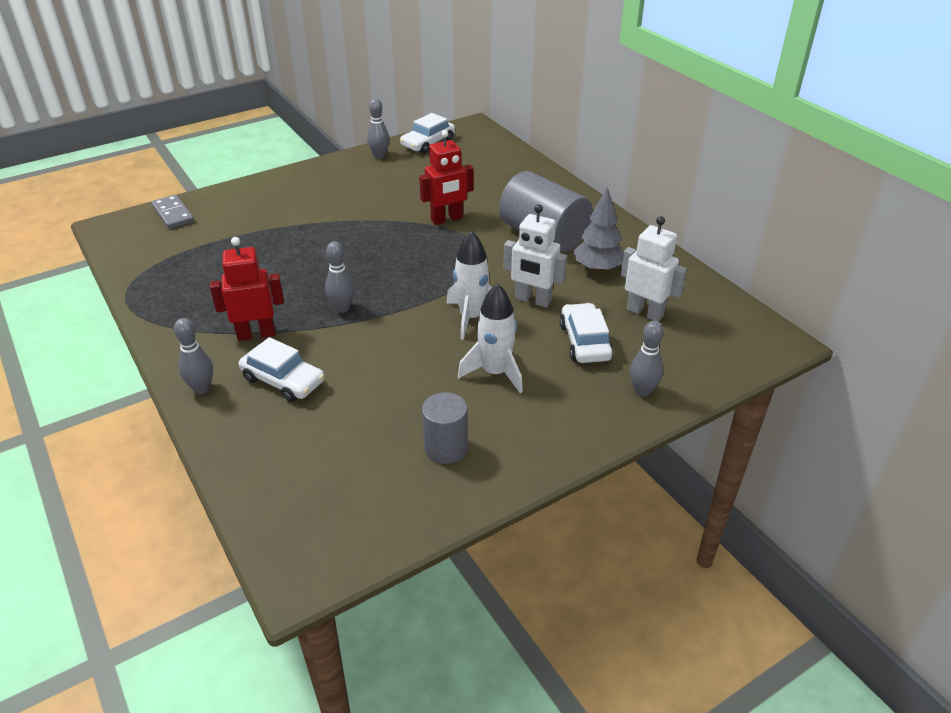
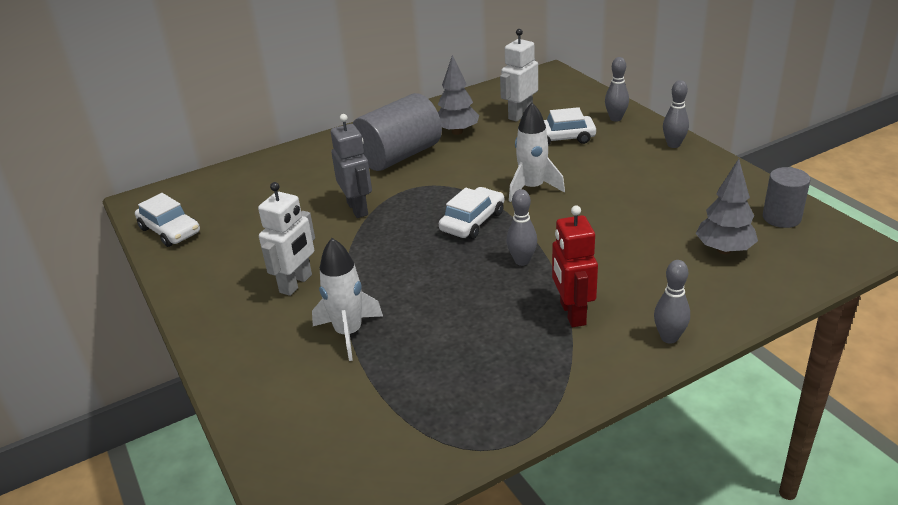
camera: 85 degrees left, 5 degrees down
grey domino [152,195,194,229] -> none
white car [239,337,324,402] -> white car moved to [439,187,504,239]
grey bowling pin [367,98,389,159] -> grey bowling pin moved to [663,80,689,148]
red robot [419,130,474,225] -> grey robot [331,114,372,218]
grey cylinder [422,392,468,464] -> grey cylinder moved to [763,167,810,228]
white rocket [458,283,523,394] -> white rocket moved to [312,238,383,361]
white robot [503,204,567,308] -> white robot moved to [258,182,315,296]
none -> grey tree [696,159,758,254]

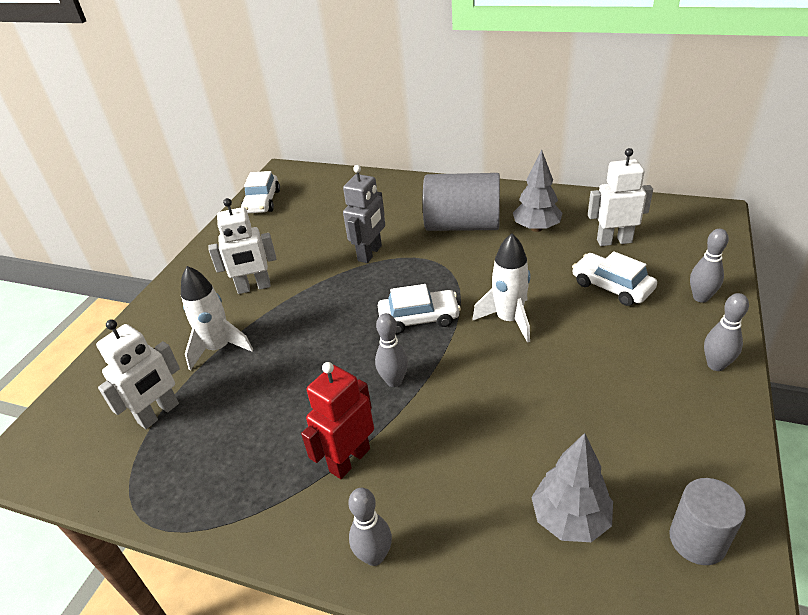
camera: 50 degrees right, 5 degrees up
none -> white robot [96,319,180,429]

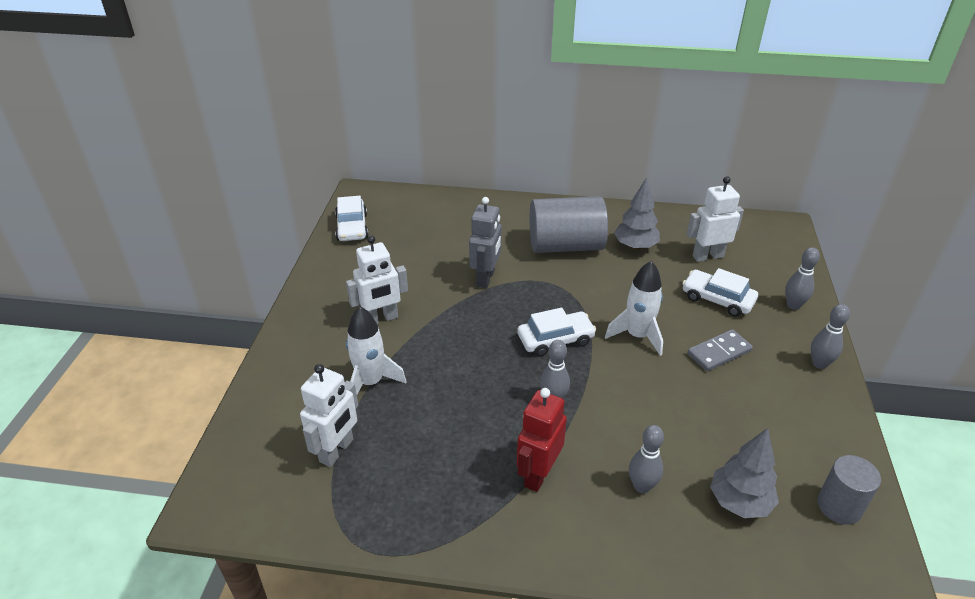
camera: 15 degrees left, 0 degrees up
grey bowling pin [348,488,392,566] -> grey bowling pin moved to [629,425,664,493]
none -> grey domino [687,329,753,371]

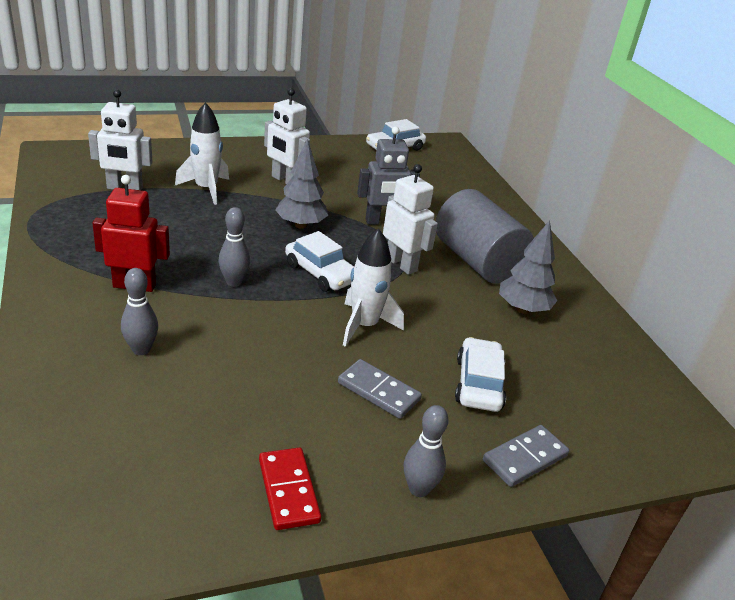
camera: 60 degrees right, 5 degrees down
white robot [687,176,744,262] -> white robot moved to [383,164,438,275]
grey tree [710,428,779,518] -> grey tree moved to [275,139,328,229]
grey bowling pin [785,247,820,310] -> grey domino [483,425,569,487]
grey cylinder [817,455,881,525] -> none
none -> red domino [259,448,321,530]

